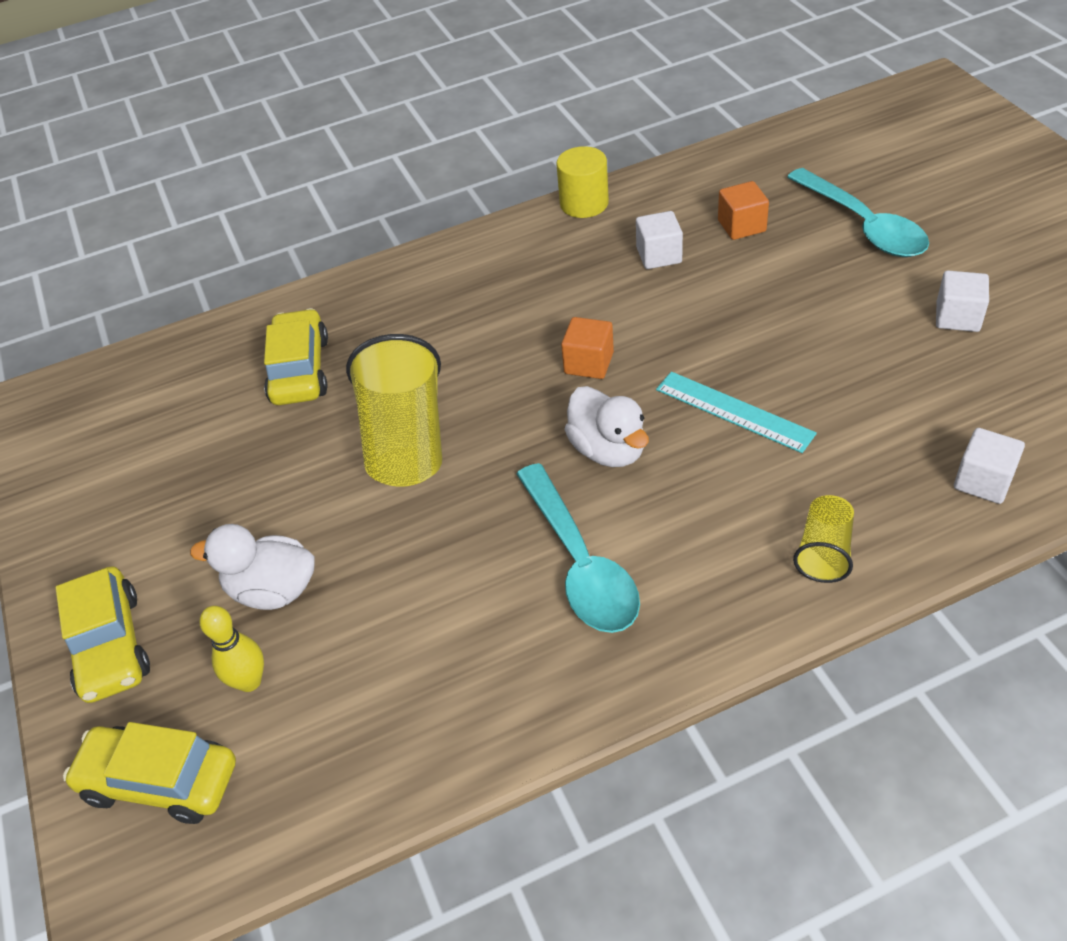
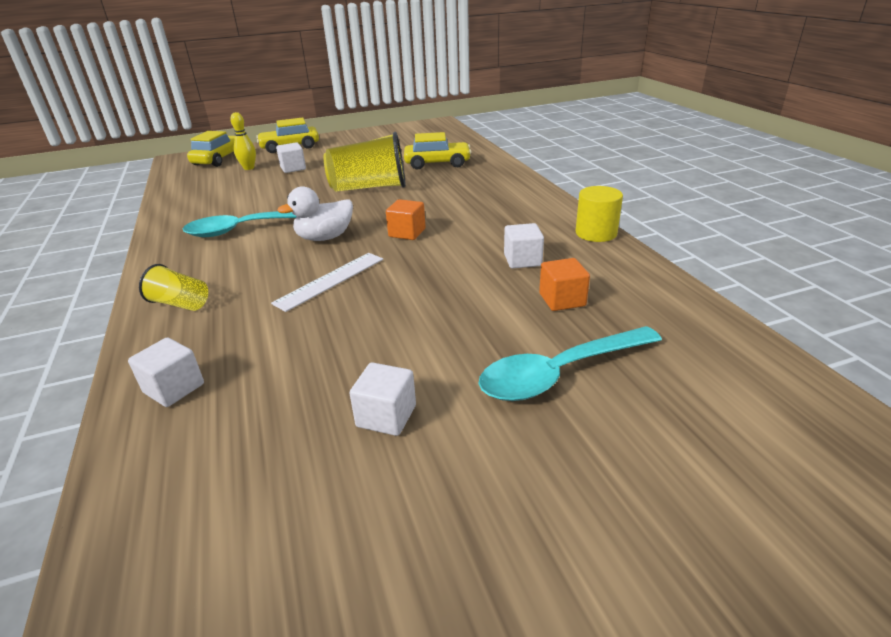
camera: 90 degrees right, 15 degrees down
white duck [190,524,315,610] -> white cube [276,142,306,173]
turquoise ruler [656,372,817,453] -> white ruler [271,253,383,312]

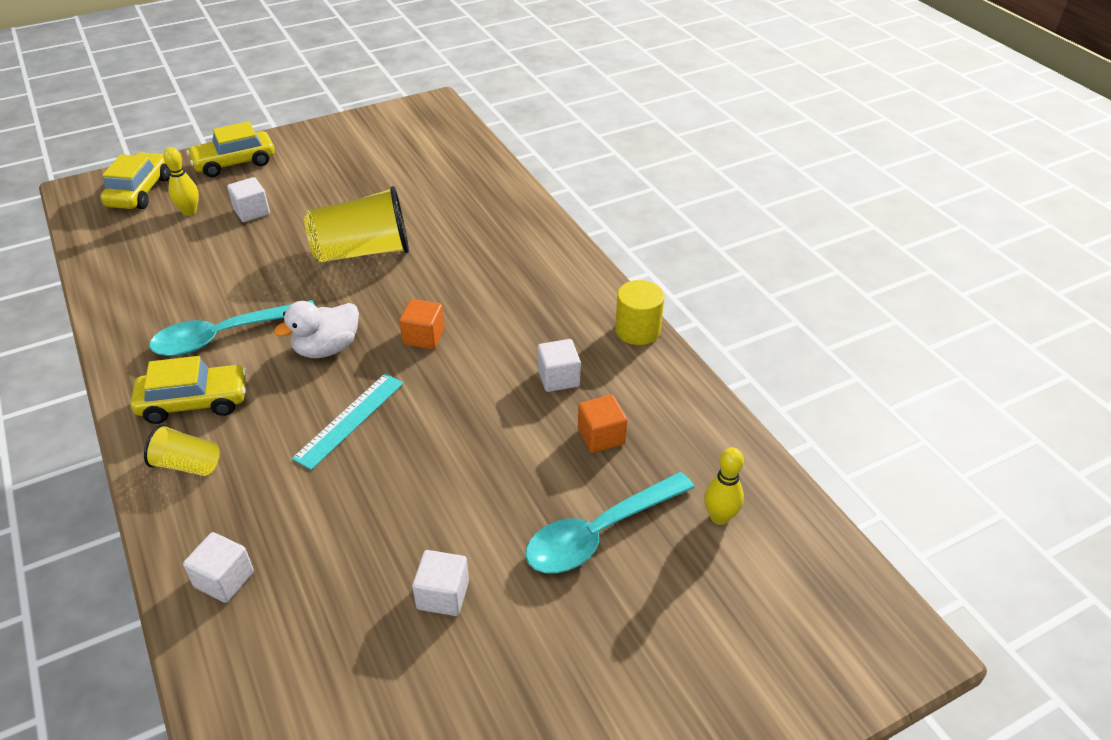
camera: 10 degrees left, 10 degrees up
white ruler [271,253,383,312] -> turquoise ruler [292,374,404,470]
yellow car [404,132,472,169] -> yellow car moved to [131,356,247,424]
none -> yellow bowling pin [704,447,744,525]

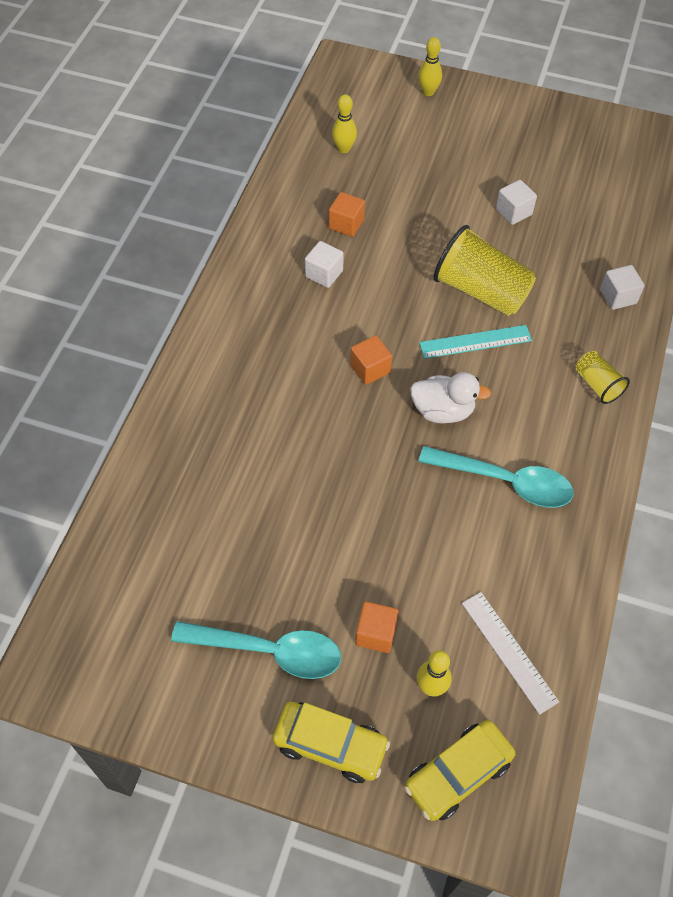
camera: 135 degrees left, 15 degrees up
yellow car [131,356,247,424] -> none
white cube [227,177,270,222] -> orange cube [355,601,399,653]
yellow cup [304,186,409,262] -> yellow cup moved to [433,225,536,316]
turquoise spoon [526,472,694,573] -> turquoise spoon moved to [171,621,341,679]
yellow cylinder [615,280,664,345] -> none
none -> yellow bowling pin [418,37,442,96]
none -> white ruler [462,592,559,715]

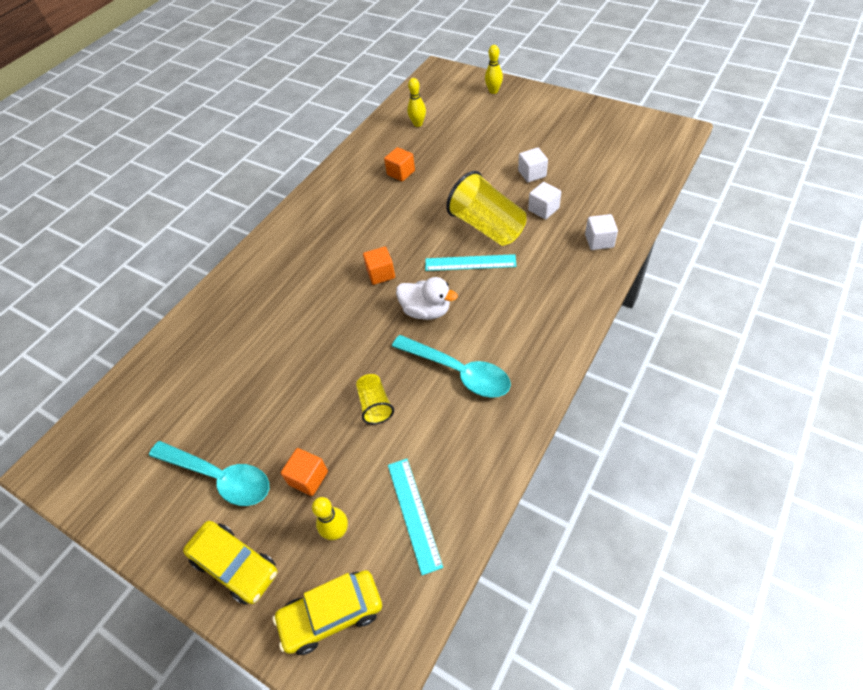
camera: 20 degrees right, 5 degrees down
white cube [305,241,344,288] -> white cube moved to [528,182,561,219]
white ruler [462,592,559,715] -> turquoise ruler [388,459,443,575]
yellow cup [576,351,630,404] -> yellow cup moved to [356,374,394,424]

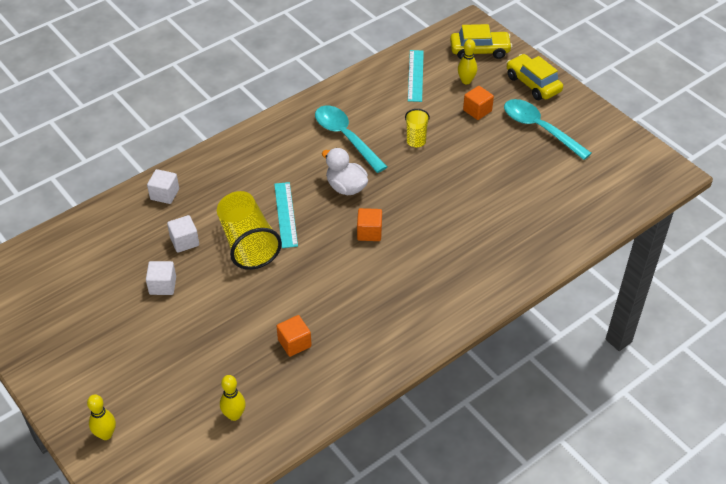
camera: 165 degrees left, 5 degrees down
turquoise ruler [425,254,517,271] -> turquoise ruler turned 60 degrees clockwise [274,182,298,248]

